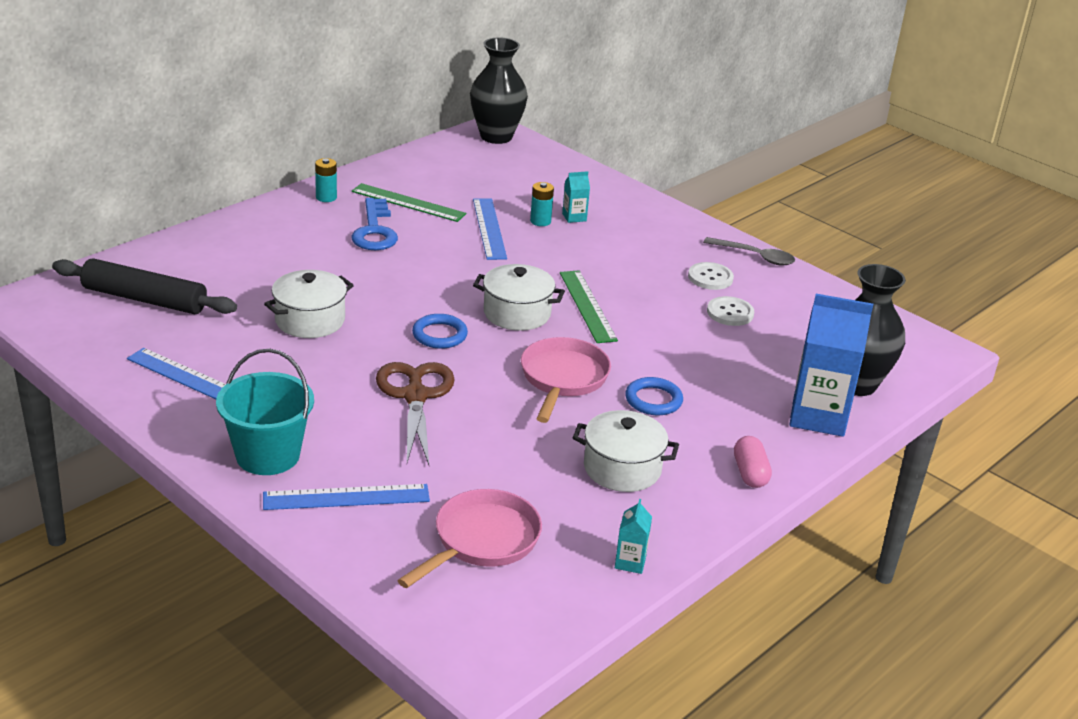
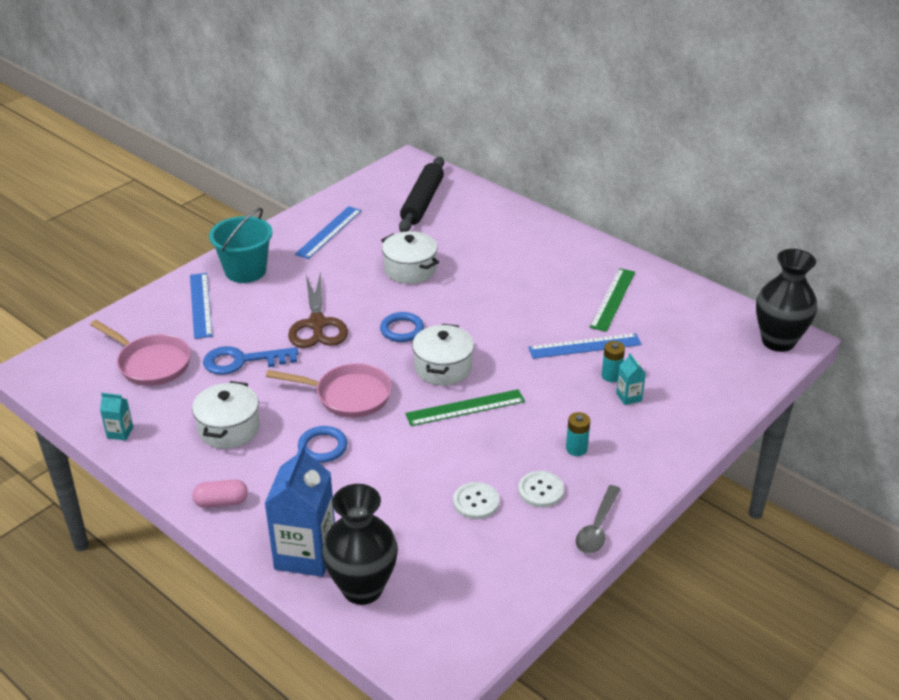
camera: 90 degrees right, 5 degrees up
turquoise battery [315,158,337,202] -> turquoise battery moved to [566,412,590,456]
blue key [351,198,398,250] -> blue key moved to [203,346,298,375]
brown scissors [376,362,455,465] -> brown scissors turned 90 degrees clockwise [288,272,348,348]

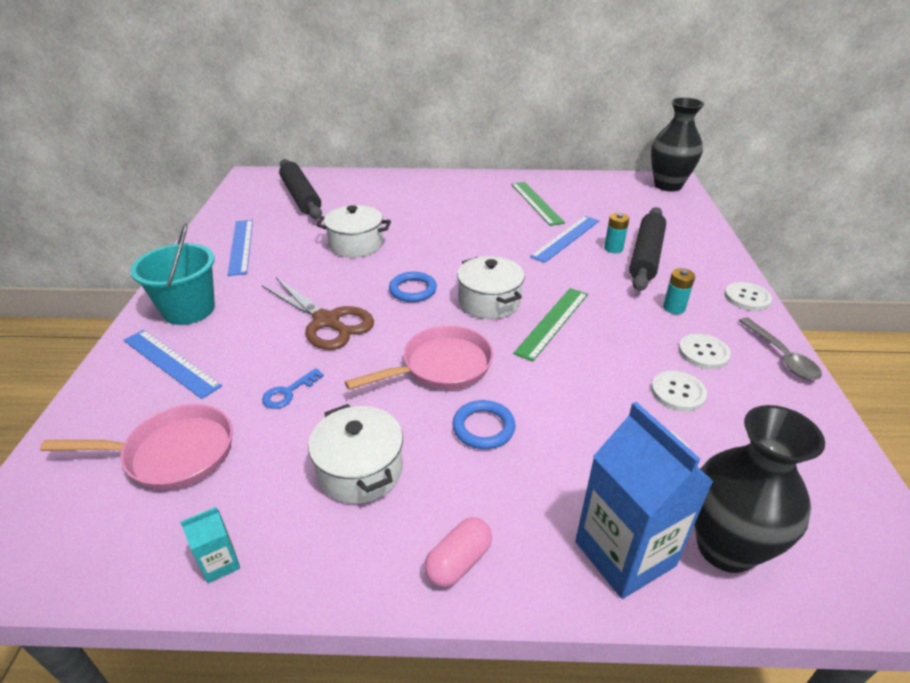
camera: 40 degrees left, 0 degrees up
blue key [203,346,298,375] -> blue key [262,368,324,409], size x0.55
turquoise carton [616,353,646,405] -> black rolling pin [629,207,666,291]
none -> white button [724,282,772,311]

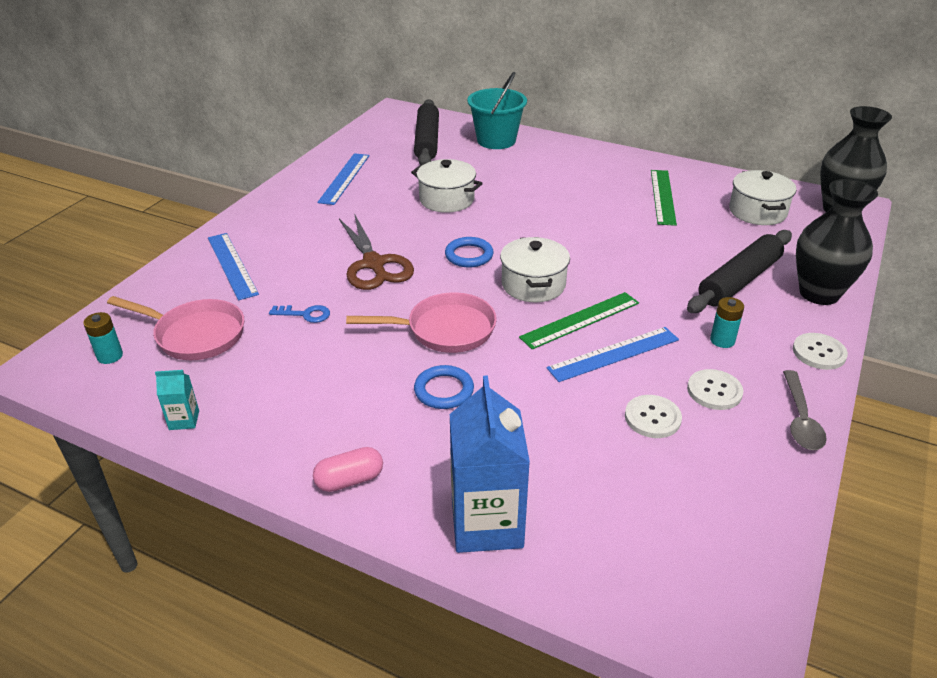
camera: 25 degrees right, 0 degrees up
turquoise bucket [130,224,215,325] -> turquoise bucket moved to [467,72,527,149]
blue key [262,368,324,409] -> blue key turned 150 degrees counterclockwise [269,305,330,323]
white pot [308,404,403,504] -> white pot moved to [729,170,797,225]
blue ruler [530,216,599,263] -> blue ruler moved to [547,327,679,382]
turquoise battery [604,213,629,253] -> turquoise battery moved to [83,312,123,364]
black vase [694,405,825,573] -> black vase moved to [796,179,878,305]

